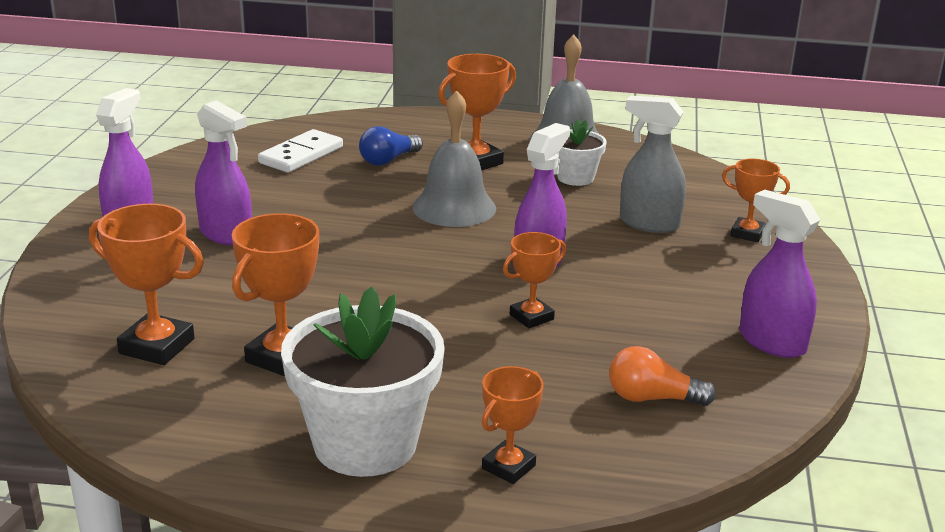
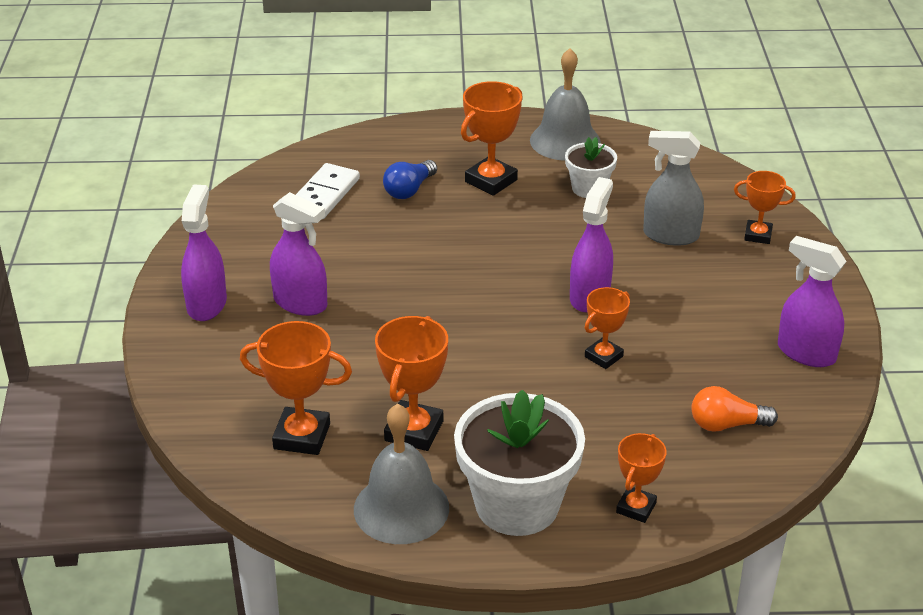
camera: 10 degrees left, 10 degrees up
grey bell [412,90,496,227] -> grey bell moved to [354,404,449,544]

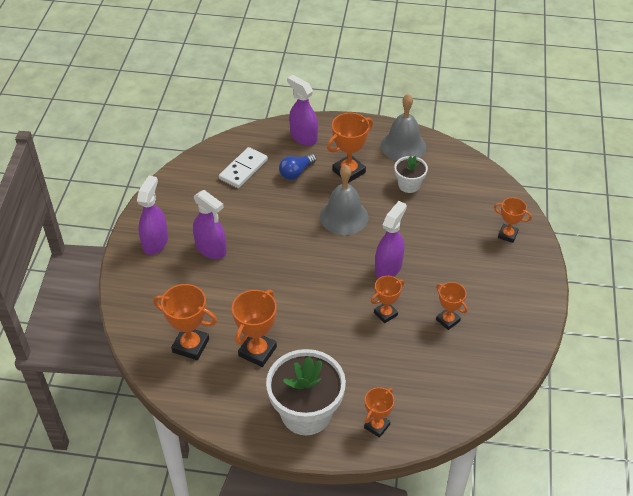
camera: 10 degrees right, 10 degrees up
grey bell [354,404,449,544] -> grey bell moved to [320,165,369,235]
grey spray bottle [643,131,704,246] -> none
orange light bulb [691,386,778,432] -> none
purple spray bottle [778,236,847,367] -> purple spray bottle moved to [287,75,318,146]
none -> orange trophy [436,282,468,330]

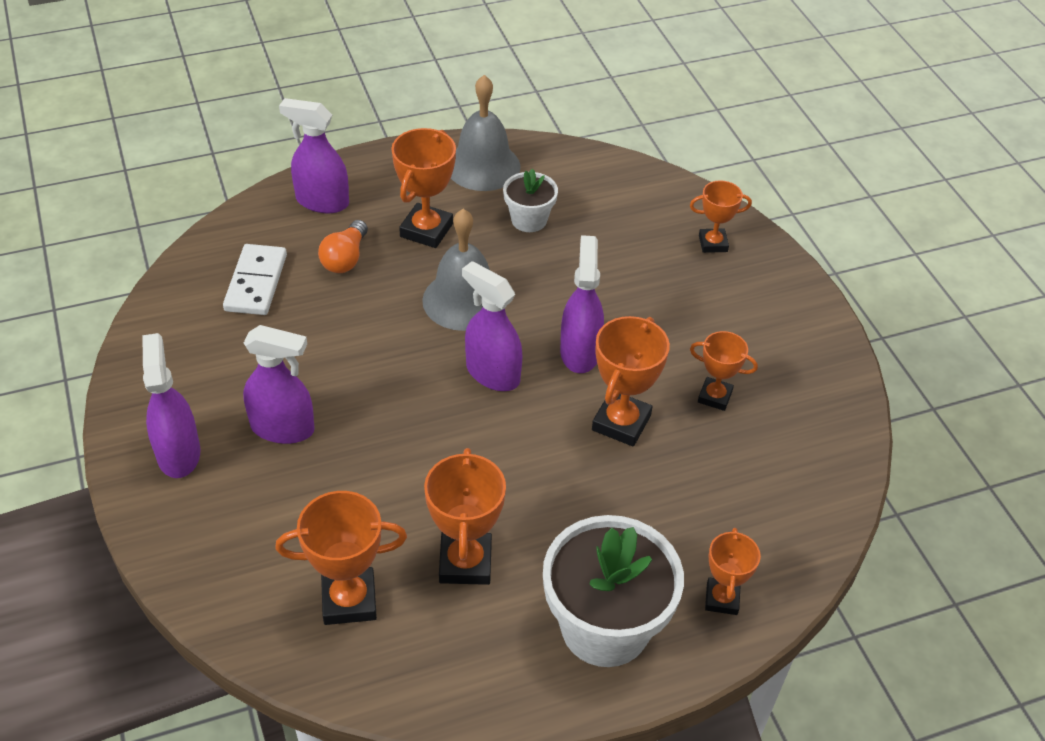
camera: 30 degrees left, 0 degrees up
blue light bulb [279,153,316,180] -> orange light bulb [318,220,368,273]
orange trophy [371,276,404,323] -> orange trophy [592,316,670,446], size x1.58
none -> purple spray bottle [462,261,522,391]

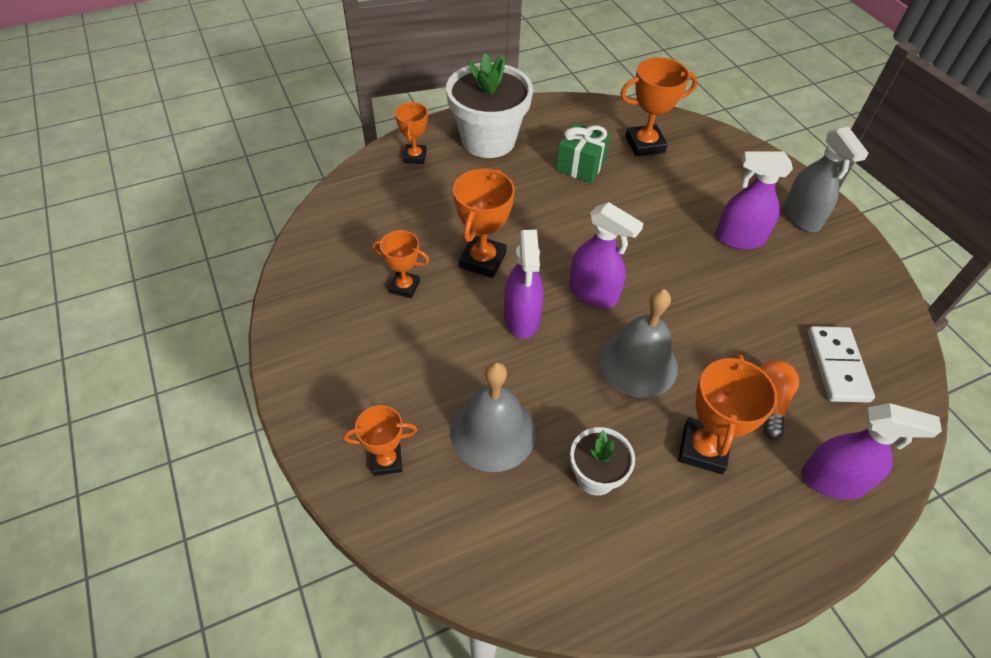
camera: 175 degrees right, 5 degrees up
purple spray bottle [142,333,200,478] -> grey spray bottle [784,127,869,232]
orange trophy [424,448,506,585] -> green gift [556,123,610,183]
grey bell [451,75,521,191] -> grey bell moved to [451,362,536,472]

